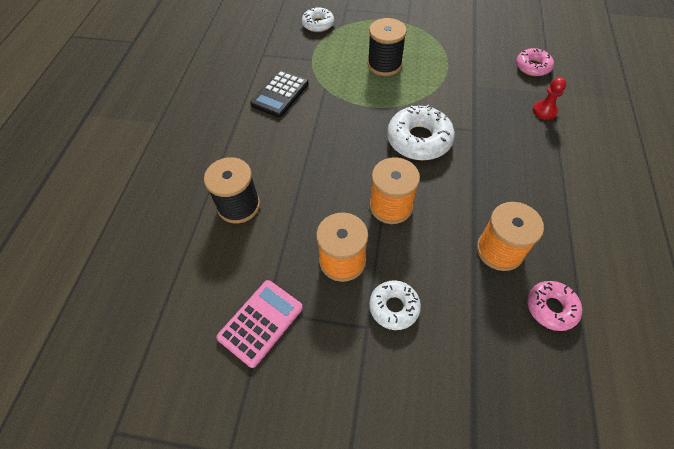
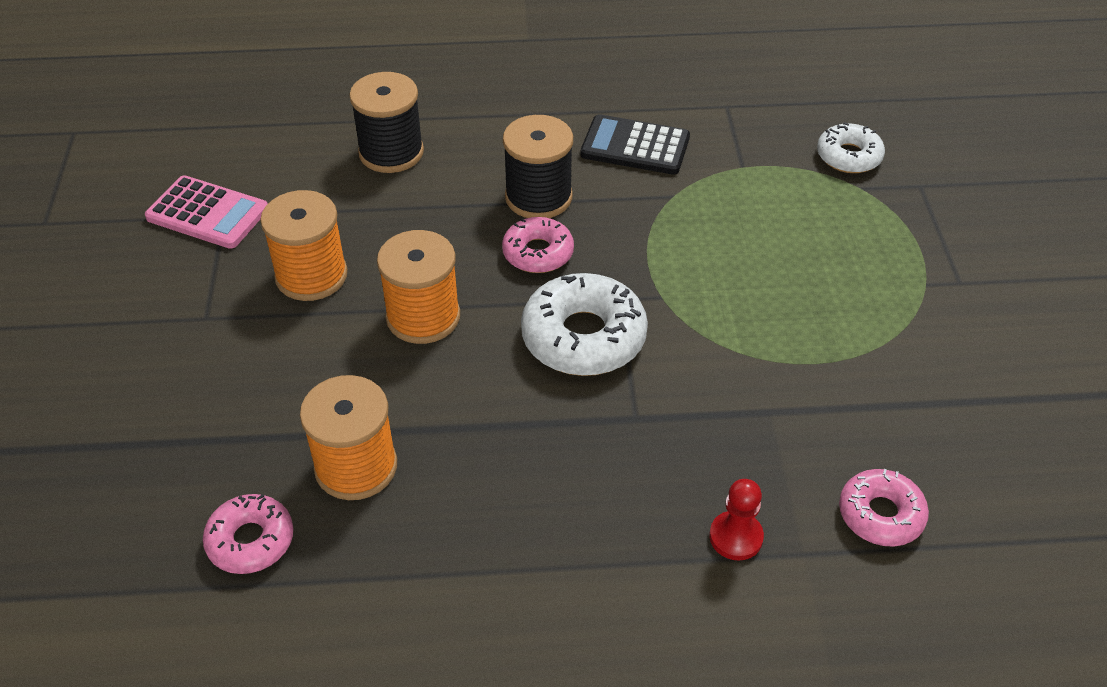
camera: 75 degrees right, 10 degrees down
black spool [368,18,407,76] -> black spool moved to [503,115,573,218]
white donut [369,280,421,330] -> none
none -> pink donut [502,217,574,273]

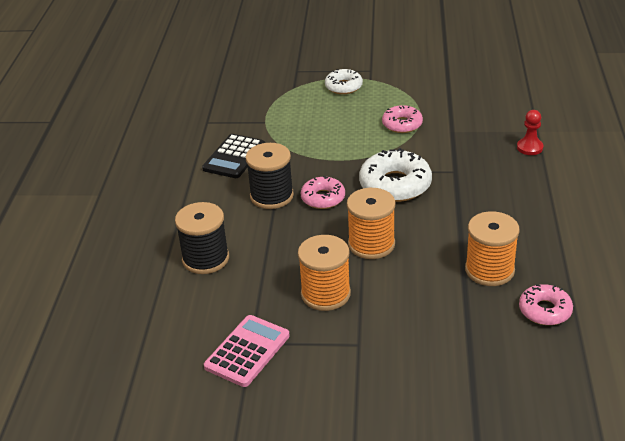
camera: 80 degrees left, 10 degrees down
white donut [817,122,885,173] -> white donut moved to [325,69,363,94]
pink donut [839,469,929,547] -> pink donut moved to [382,105,423,133]

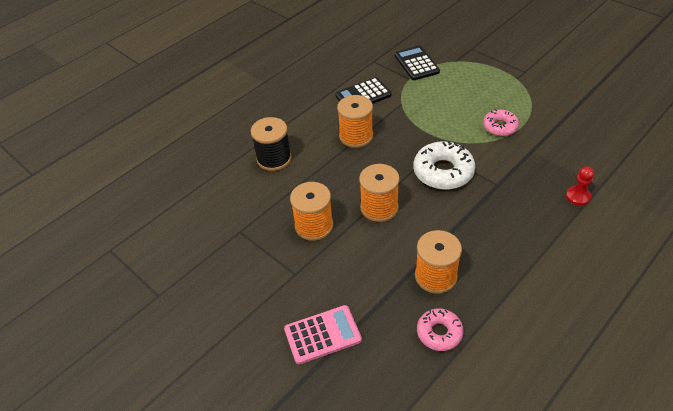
camera: 40 degrees right, 10 degrees up
pink calculator [204,315,290,387] -> pink calculator moved to [284,305,362,364]
black spool [246,143,294,209] -> orange spool [337,95,373,148]
pink donut [301,176,345,209] -> none
white donut [325,69,363,94] -> none
none -> black calculator [394,46,440,80]

